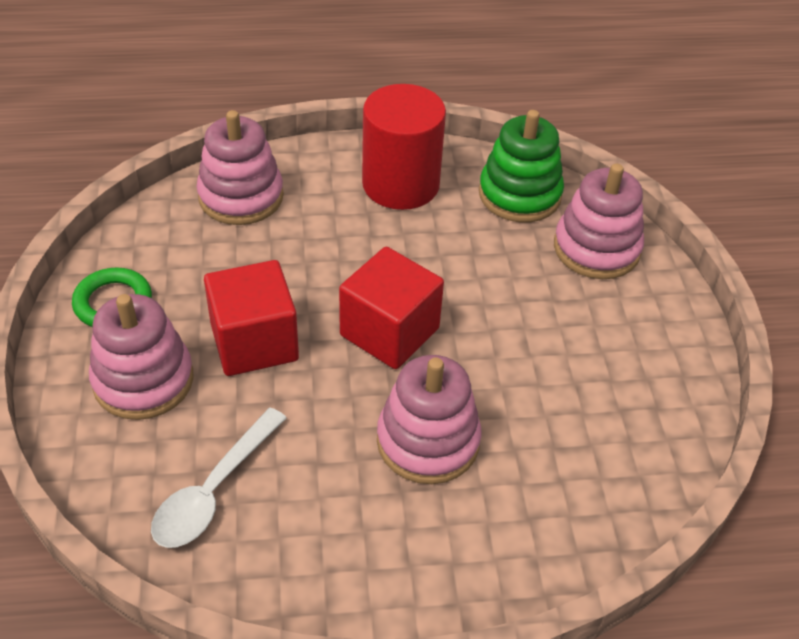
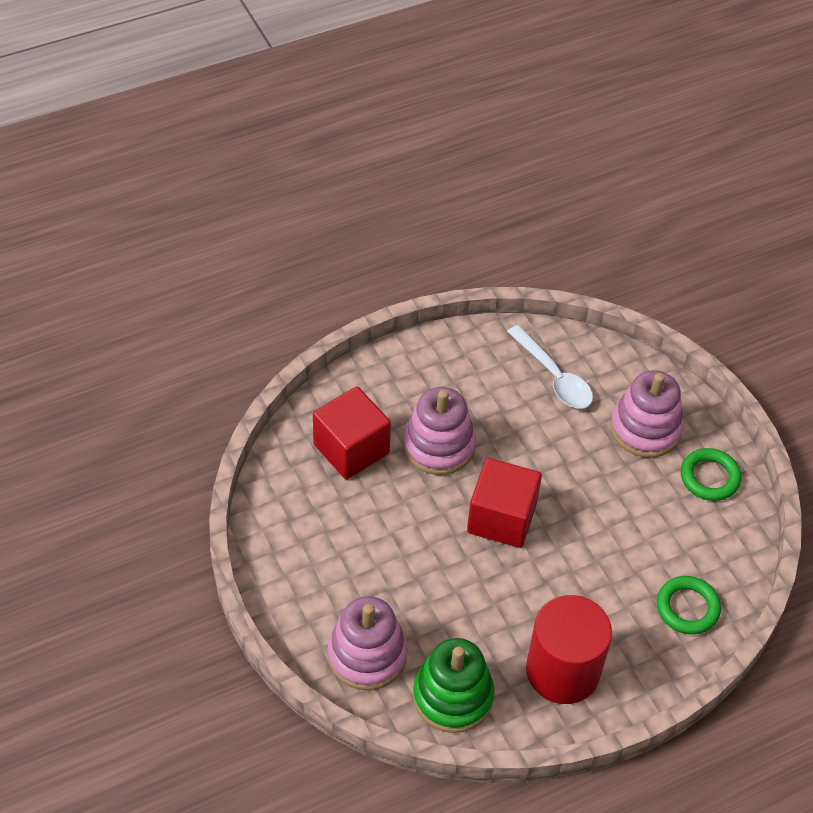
camera: 160 degrees right, 5 degrees up
white spoon [151,408,287,548] -> white spoon turned 135 degrees clockwise [507,325,593,409]
pink stacking toy [196,110,284,225] -> green ring [657,576,721,634]
red cube [204,260,299,376] -> red cube moved to [313,386,391,479]

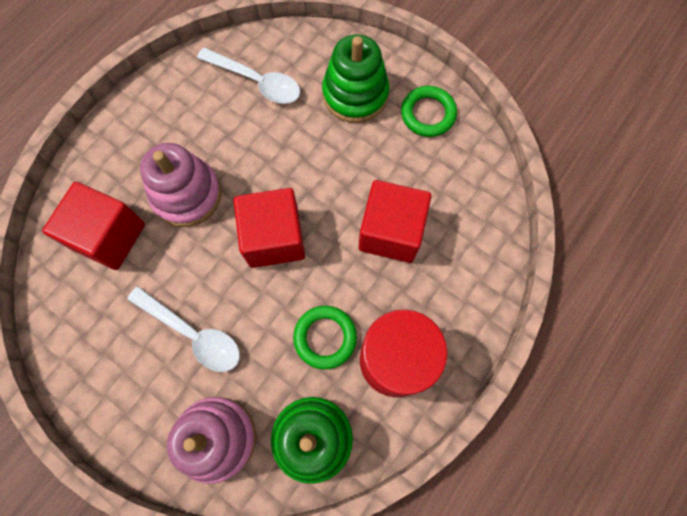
camera: 25 degrees left, 20 degrees up
pink stacking toy [610,370,684,458] -> green stacking toy [322,34,390,123]
green ring [657,576,721,634] -> green ring moved to [293,306,357,369]
none -> white spoon [127,286,240,372]
none -> red cube [359,180,432,263]

